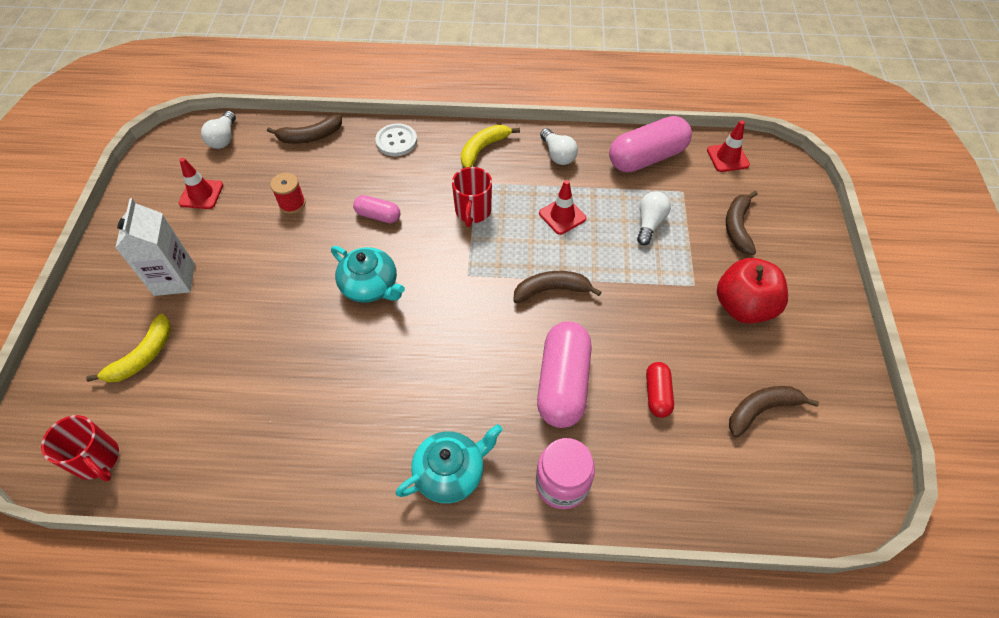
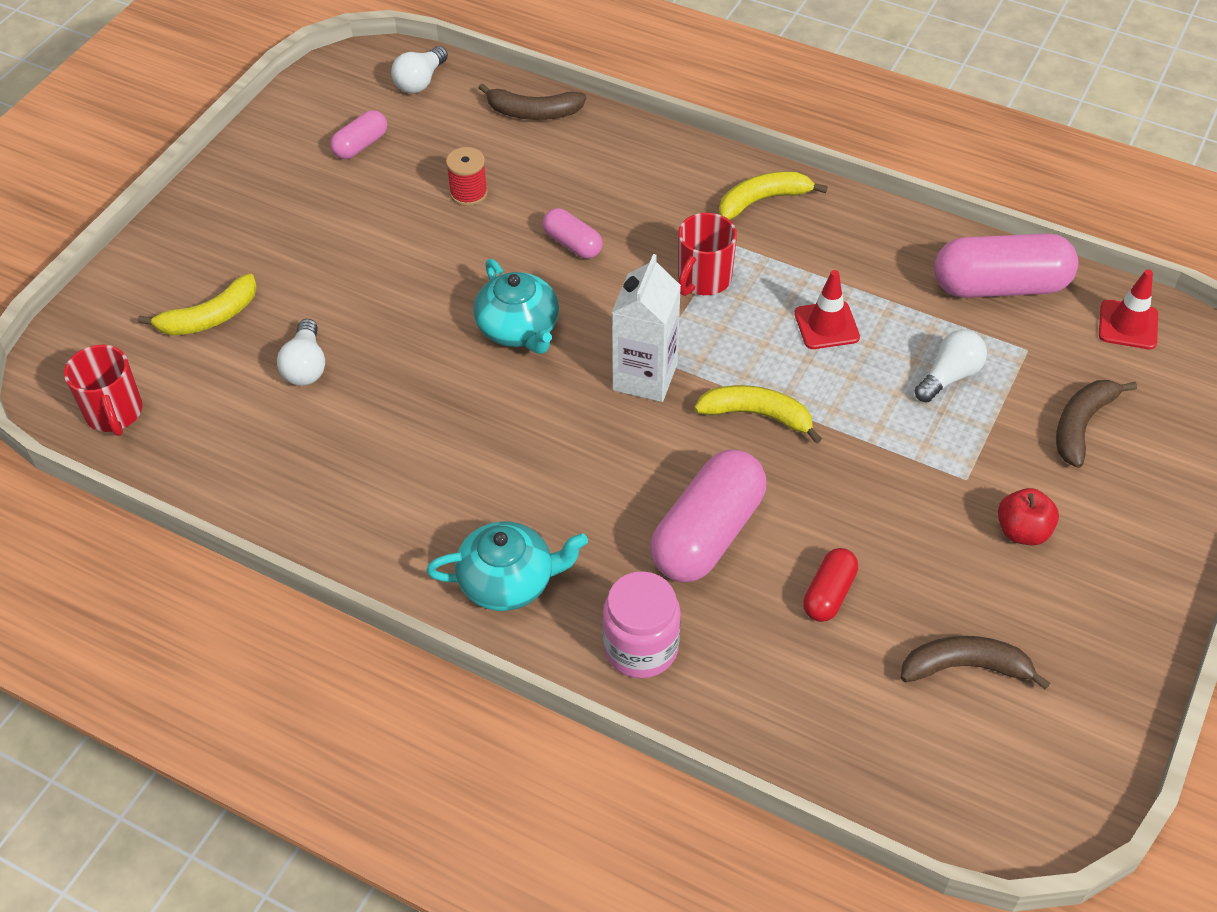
camera: 25 degrees right, 5 degrees down
white carton [115,198,195,296] -> white carton moved to [611,254,681,402]
red traffic cone [179,158,223,209] -> pink capsule [330,110,387,159]
white button [375,123,417,156] -> none
brown banana [513,271,601,303] -> yellow banana [694,385,822,444]
white light bulb [540,128,578,165] -> white light bulb moved to [277,319,325,386]
red apple [717,258,788,324] -> red apple [998,488,1059,545], size x0.58

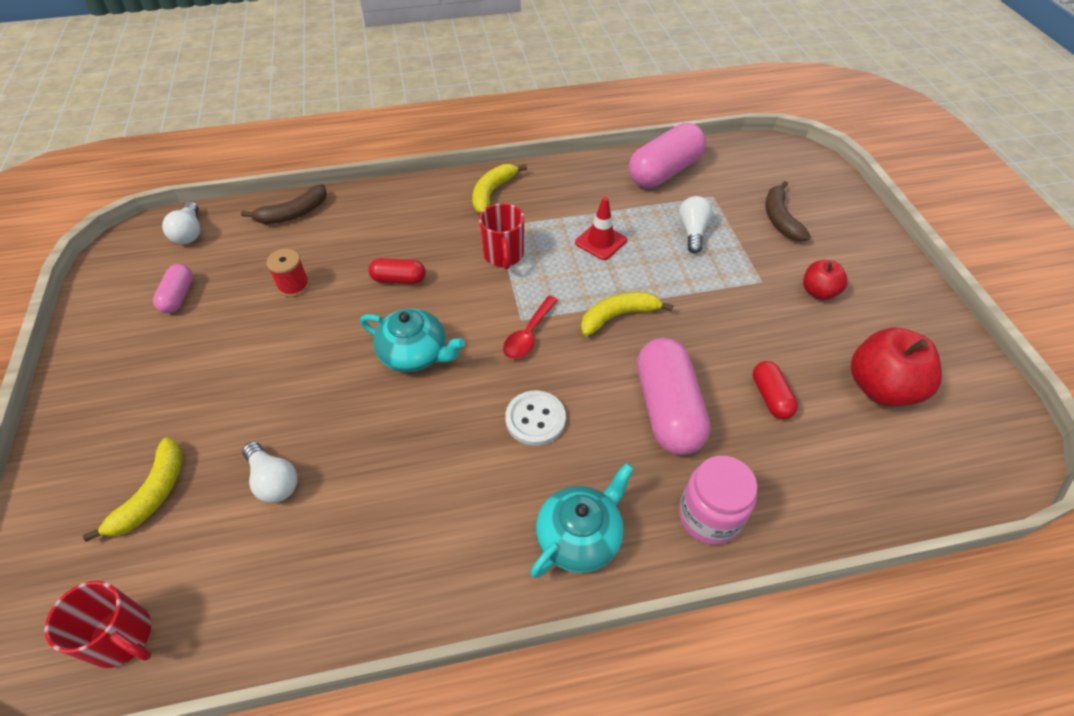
camera: 40 degrees left, 0 degrees up
pink capsule [543,208,603,259] -> red capsule [368,258,426,284]
white carton [611,254,681,402] -> red spoon [503,296,558,359]
brown banana [901,636,1050,690] -> red apple [851,328,942,406]
red traffic cone [1099,270,1158,349] -> none
none -> white button [505,391,566,446]

